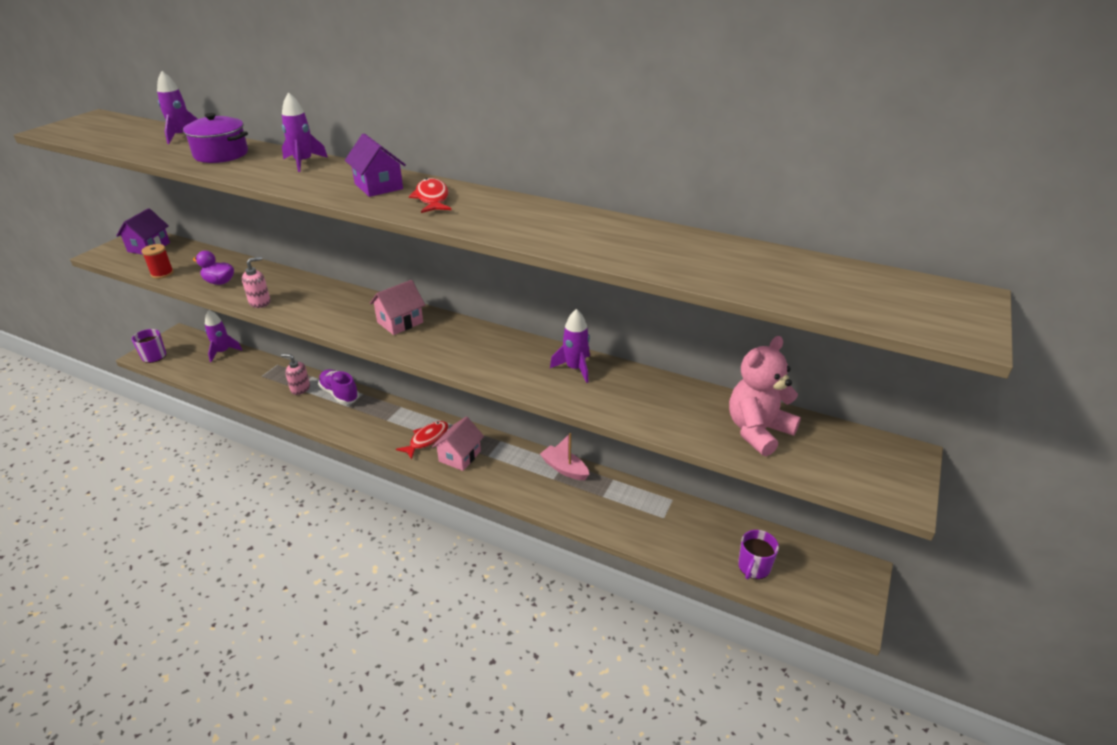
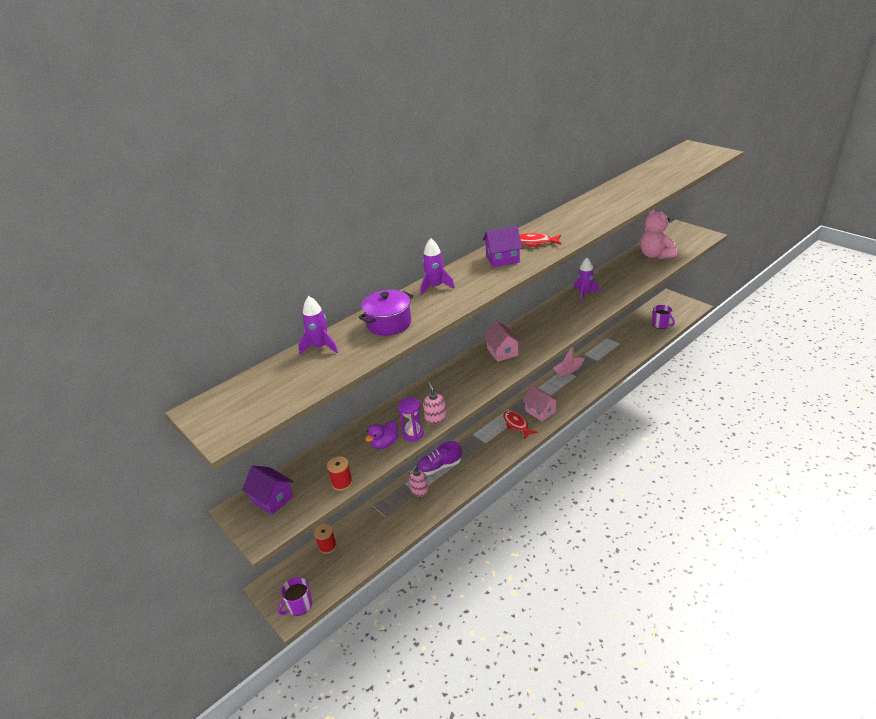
camera: 65 degrees left, 0 degrees up
purple rocket [205,310,242,362] -> red spool [314,524,337,554]
none -> purple hourglass [398,397,424,442]

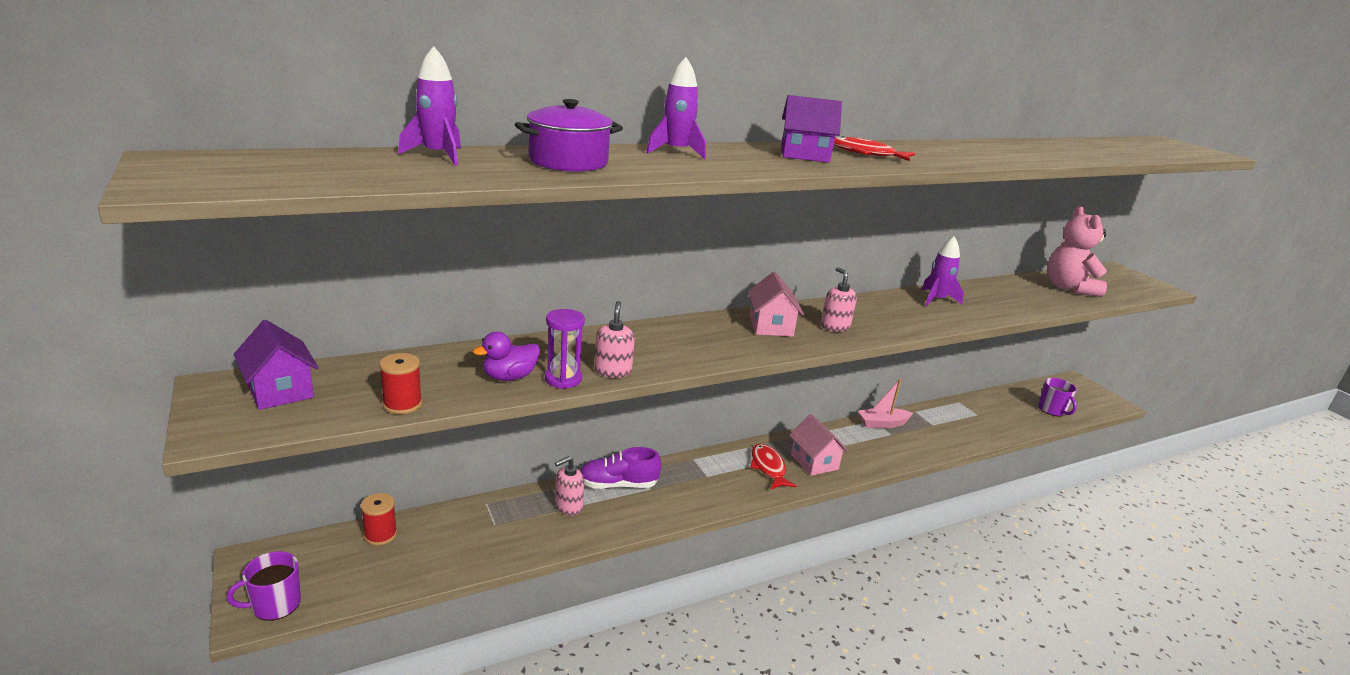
camera: 10 degrees right, 10 degrees down
none -> pink soap dispenser [821,267,857,332]

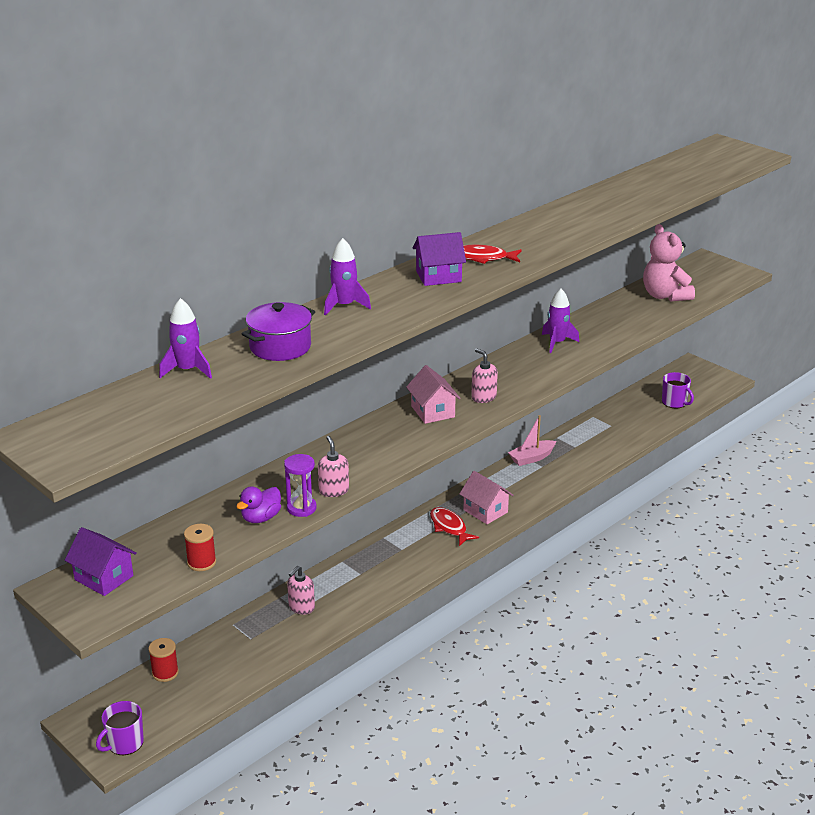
camera: 15 degrees left, 5 degrees up
purple shoe [580,447,661,489] -> none

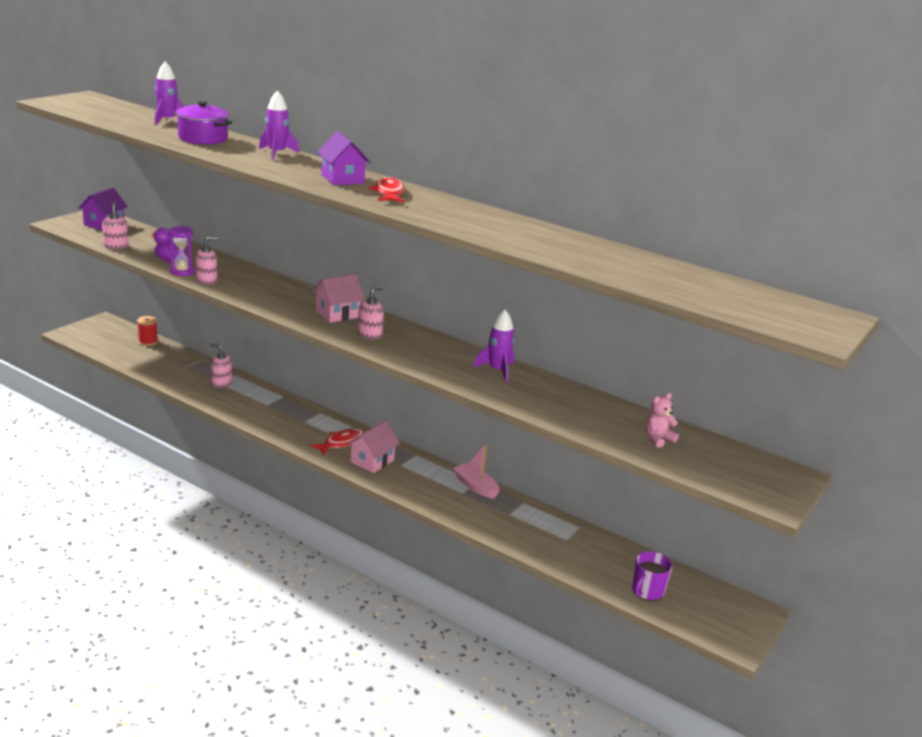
camera: 75 degrees right, 5 degrees down
purple mug [96,701,144,755] -> none
red spool [184,524,216,571] -> pink soap dispenser [102,202,129,250]
pink teddy bear [643,224,695,302] -> pink teddy bear [645,393,679,448], size x0.50

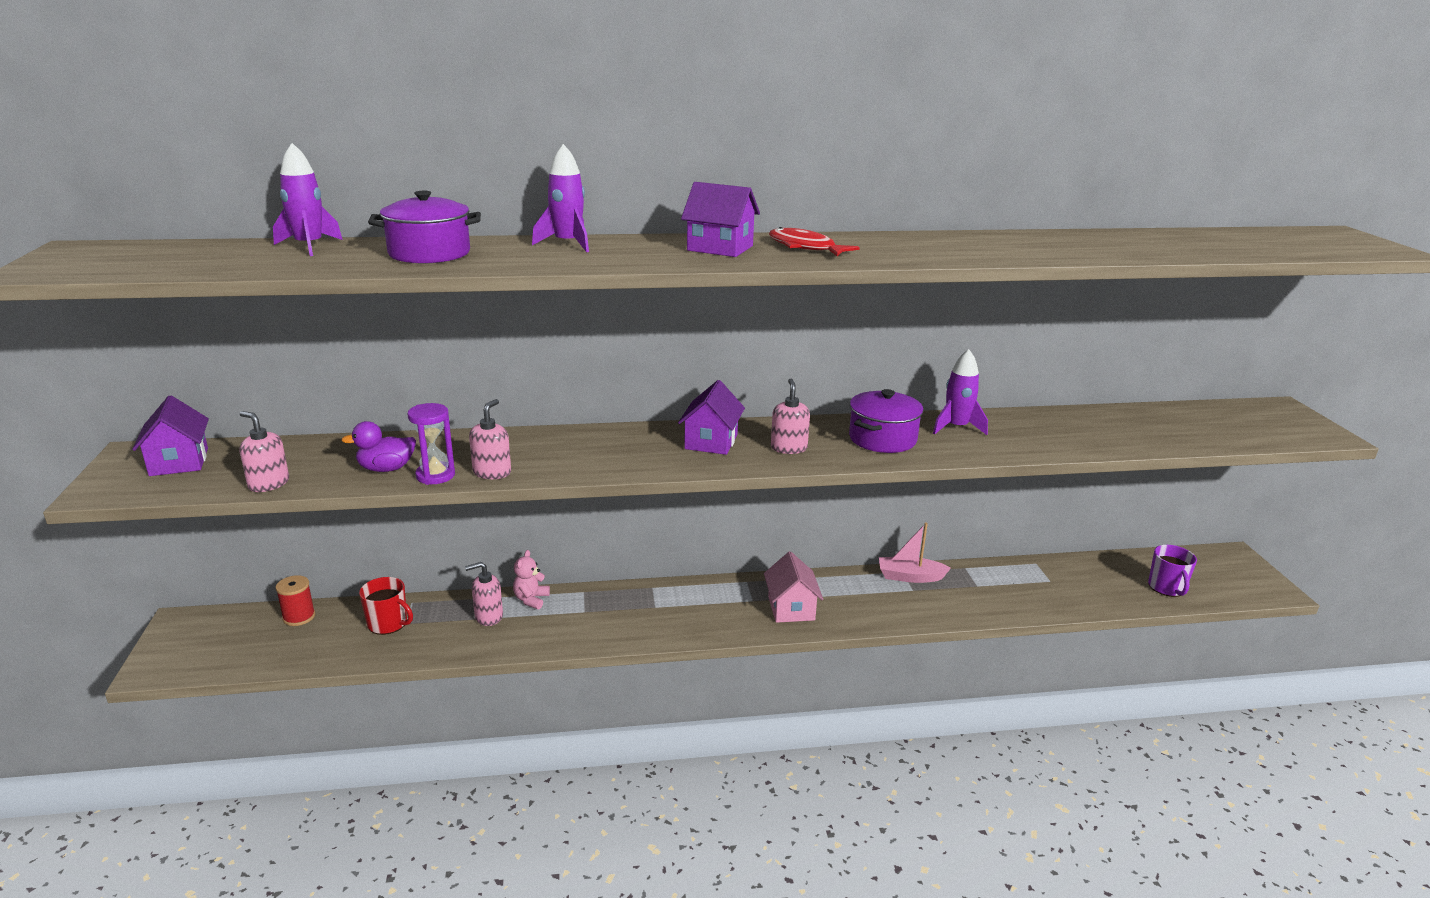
camera: 40 degrees left, 0 degrees up
red fish [310,428,365,455] -> none
pink house [312,274,365,323] -> purple house [678,380,745,455]
pink teddy bear [645,393,679,448] -> pink teddy bear moved to [513,550,550,609]
none -> red mug [359,577,413,635]
none -> purple pot [849,389,924,453]

